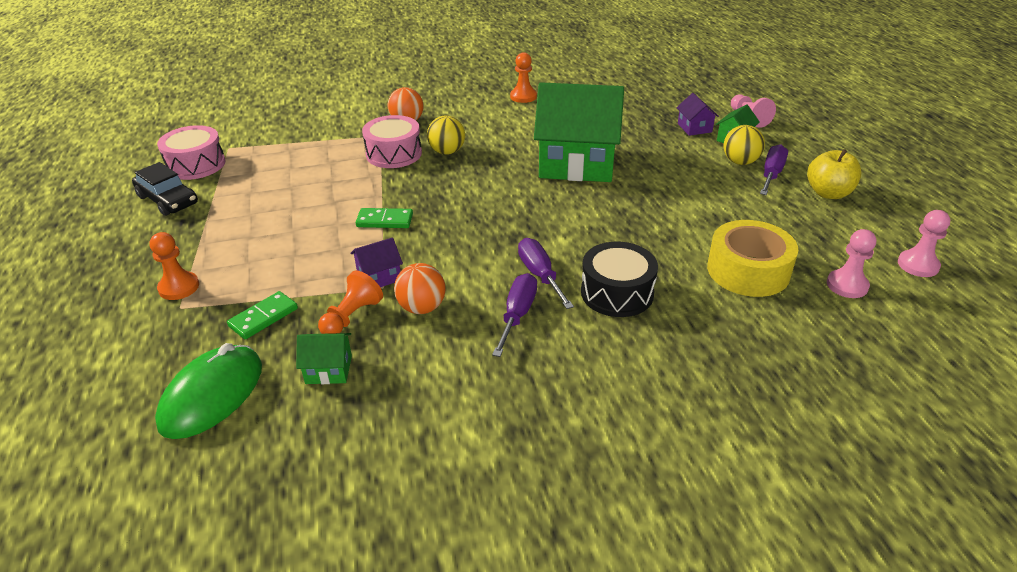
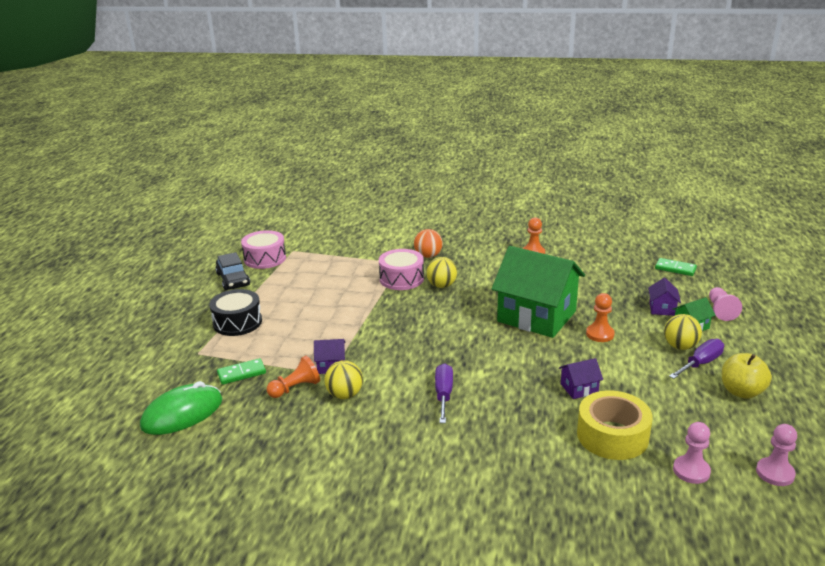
camera: 25 degrees right, 10 degrees down
orange pawn [149,232,199,300] -> orange pawn moved to [586,293,615,342]
green house [296,333,352,384] -> none
green domino [356,208,413,228] -> green domino moved to [655,258,697,276]
orange ball [394,263,446,314] -> yellow ball [324,360,363,399]
purple screwdriver [492,273,537,357] -> none
black drum [581,242,658,317] -> black drum moved to [209,289,262,336]
none -> purple house [559,358,603,399]

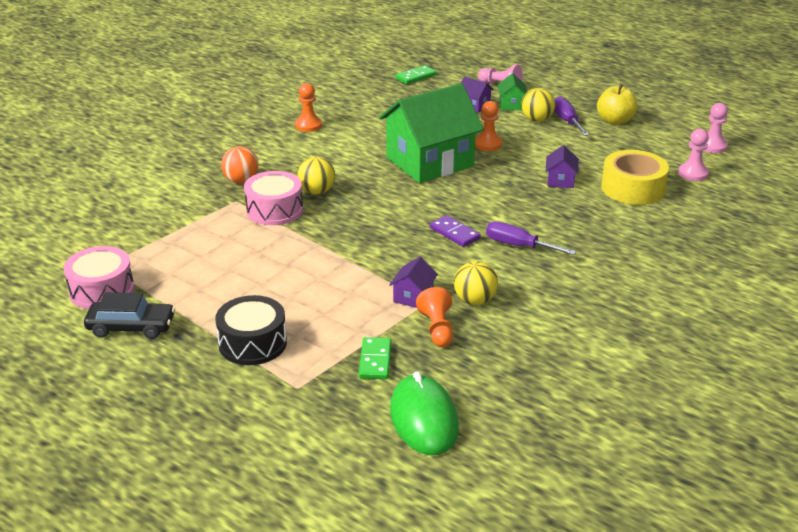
camera: 65 degrees left, 5 degrees up
none -> purple domino [430,215,481,247]

